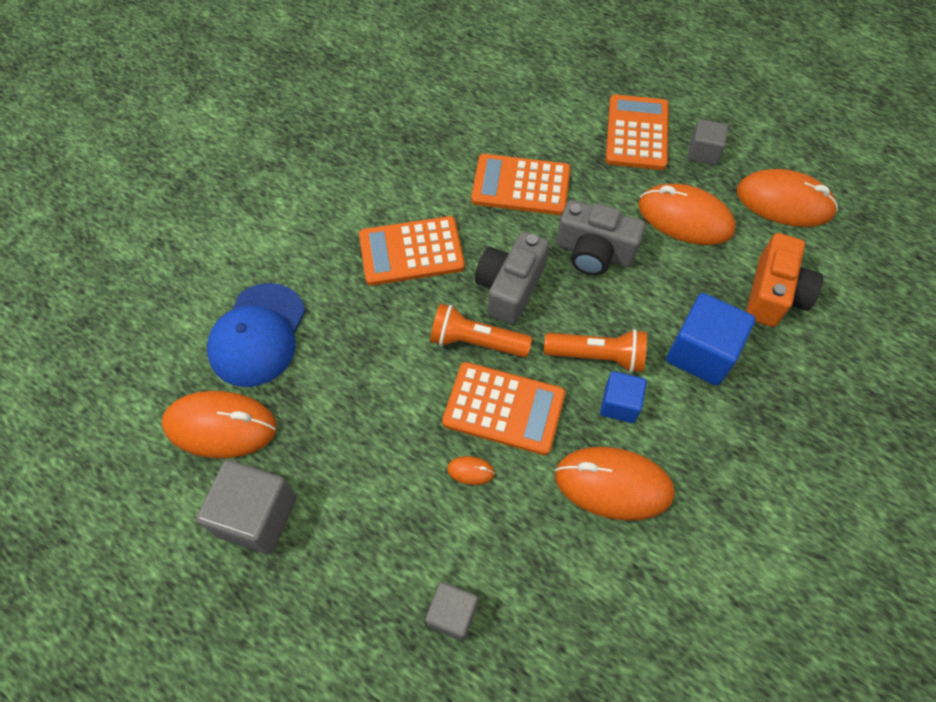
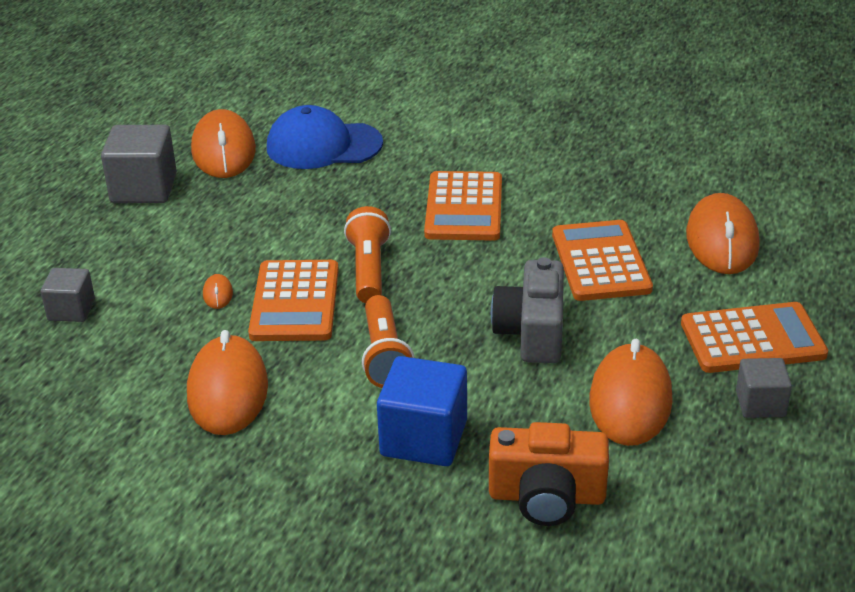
camera: 75 degrees right, 25 degrees down
orange calculator [359,216,465,286] -> orange calculator turned 150 degrees counterclockwise [424,171,502,241]
grey camera [475,231,549,325] -> none
blue cube [600,371,647,423] -> none
orange mouse [737,169,838,227] -> orange mouse moved to [686,193,759,274]

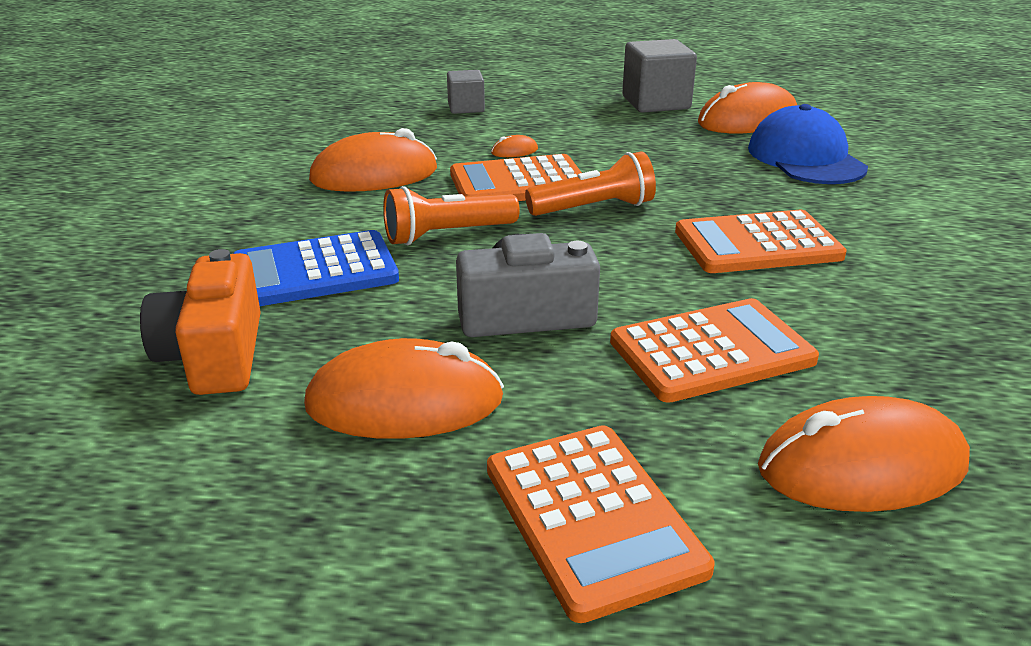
camera: 75 degrees right, 5 degrees down
blue cube [377,356,467,466] -> blue calculator [233,230,399,306]
grey cube [736,358,792,418] -> none

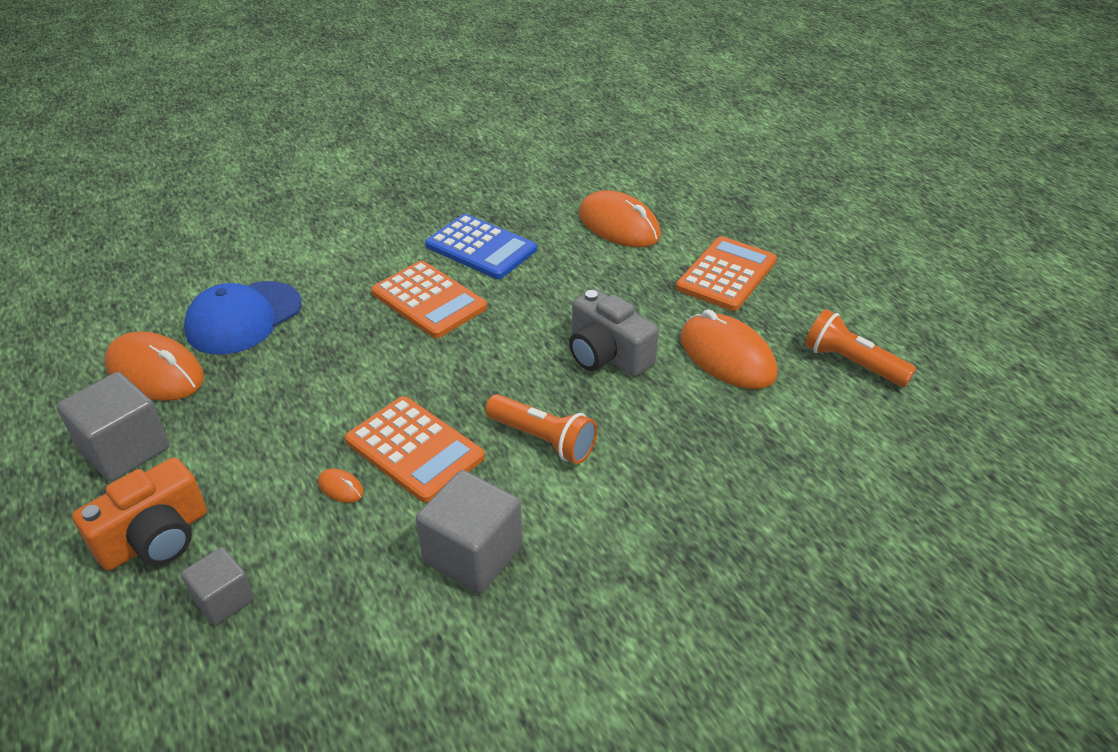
camera: 125 degrees left, 10 degrees up
orange camera [140,249,261,395] -> orange camera moved to [72,457,207,571]
blue calculator [233,230,399,306] -> blue calculator moved to [425,214,537,279]
orange mouse [309,128,437,192] -> grey cube [416,470,523,594]
orange flashlight [525,151,656,216] -> orange flashlight moved to [805,309,916,387]
orange calculator [610,298,819,403] -> none

